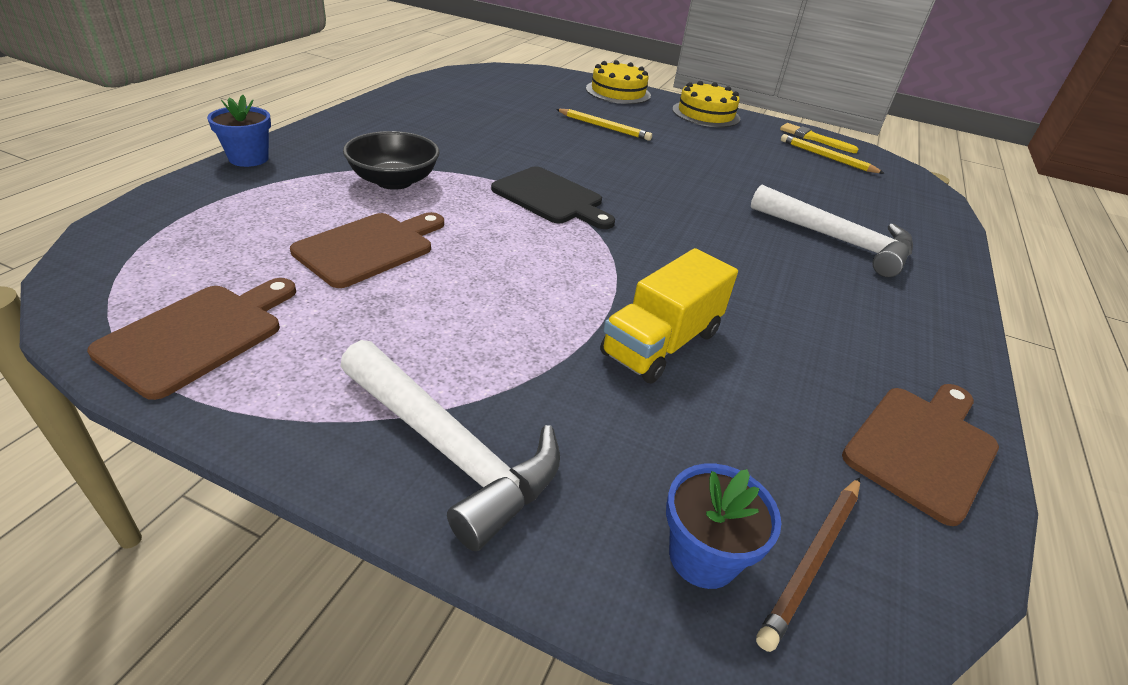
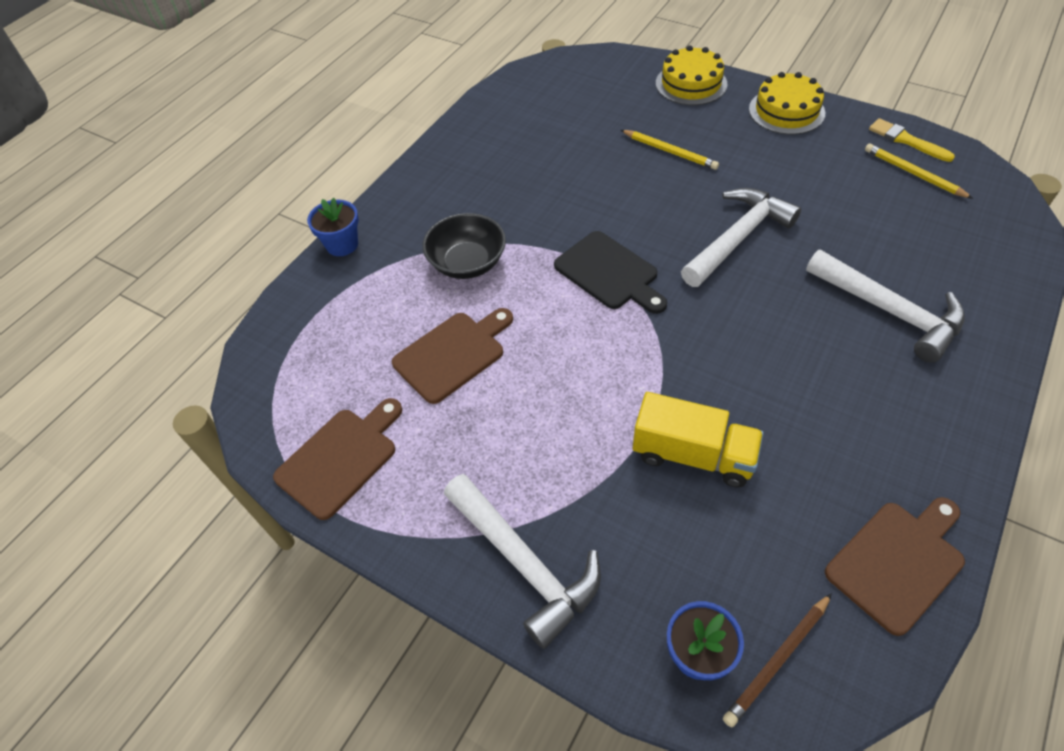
camera: 15 degrees right, 15 degrees up
yellow truck [600,248,738,383] -> yellow truck turned 120 degrees counterclockwise [633,392,764,487]
none -> white hammer [681,188,801,287]

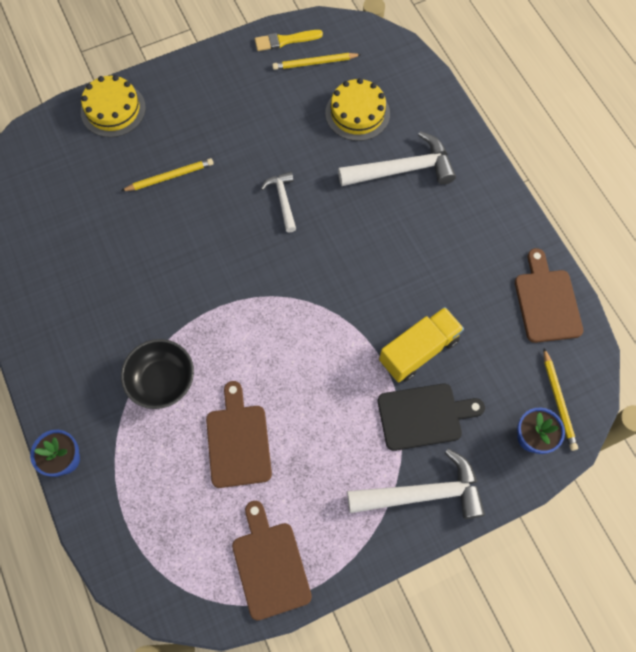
camera: 60 degrees left, 15 degrees up
black cutting board [554,231,667,314] -> black cutting board moved to [378,383,485,451]
white hammer [681,188,801,287] -> white hammer [261,172,296,233], size x0.56
brown pencil [723,593,832,727] -> yellow pencil [544,348,578,451]
yellow cake [749,72,825,135] -> yellow cake moved to [325,78,390,141]

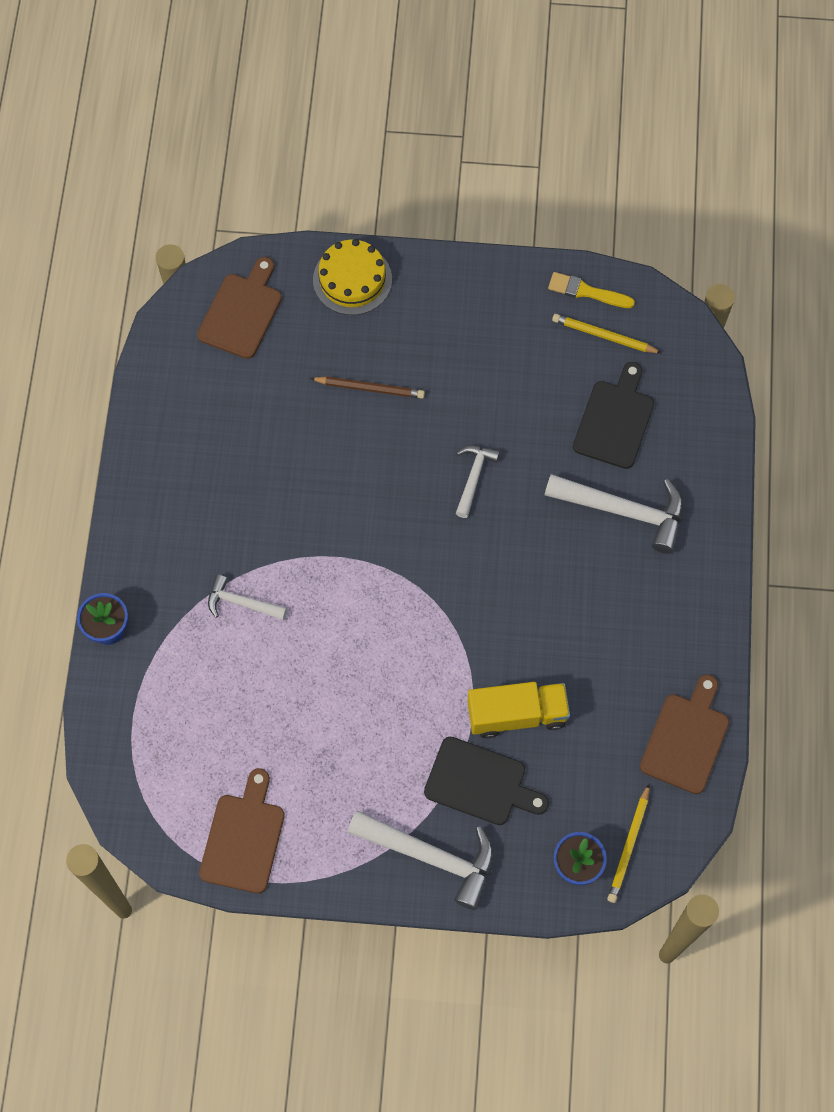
camera: 30 degrees right, 0 degrees up
yellow pencil [121,158,214,191] -> brown pencil [310,376,425,399]
black bowl [121,339,194,409] -> white hammer [208,574,287,620]
brown cutting board [206,381,272,488] -> brown cutting board moved to [197,257,282,359]
yellow cake [325,78,390,141] -> black cutting board [573,362,654,469]

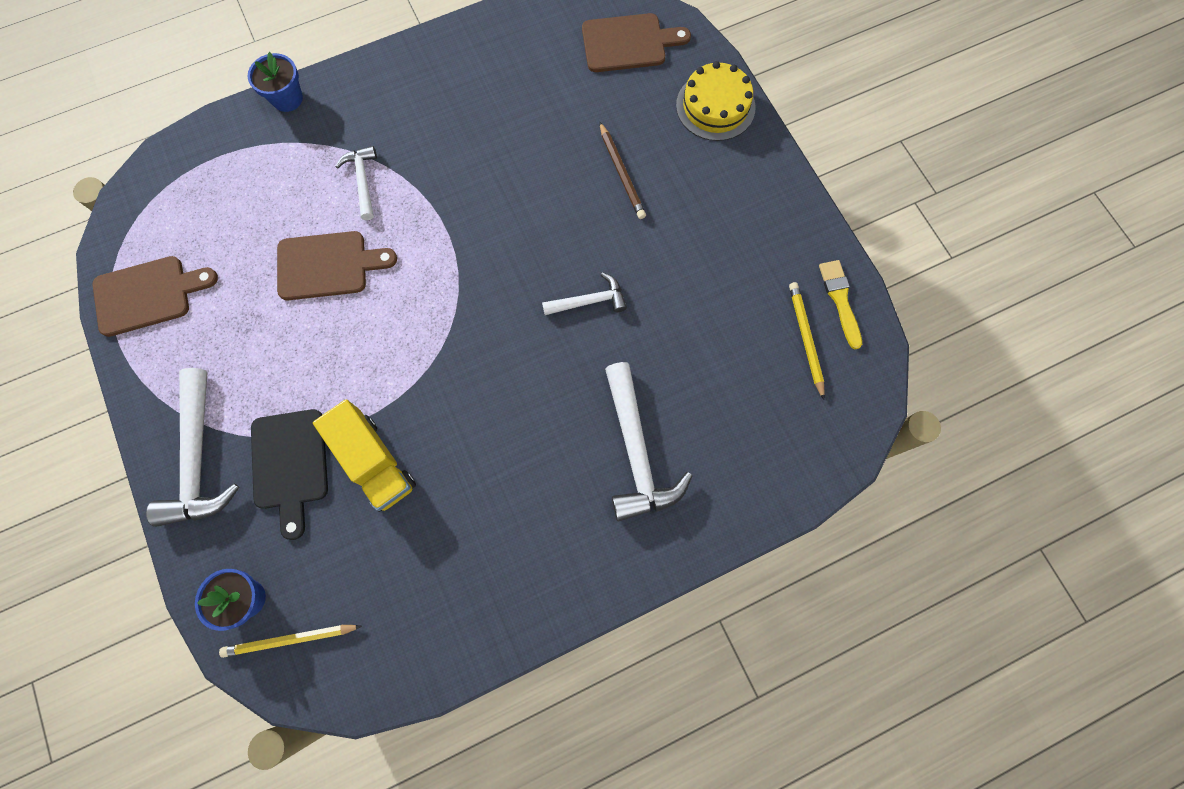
camera: 60 degrees right, 5 degrees up
black cutting board [573,362,654,469] -> none
brown cutting board [640,674,729,794] -> brown cutting board moved to [277,231,397,300]

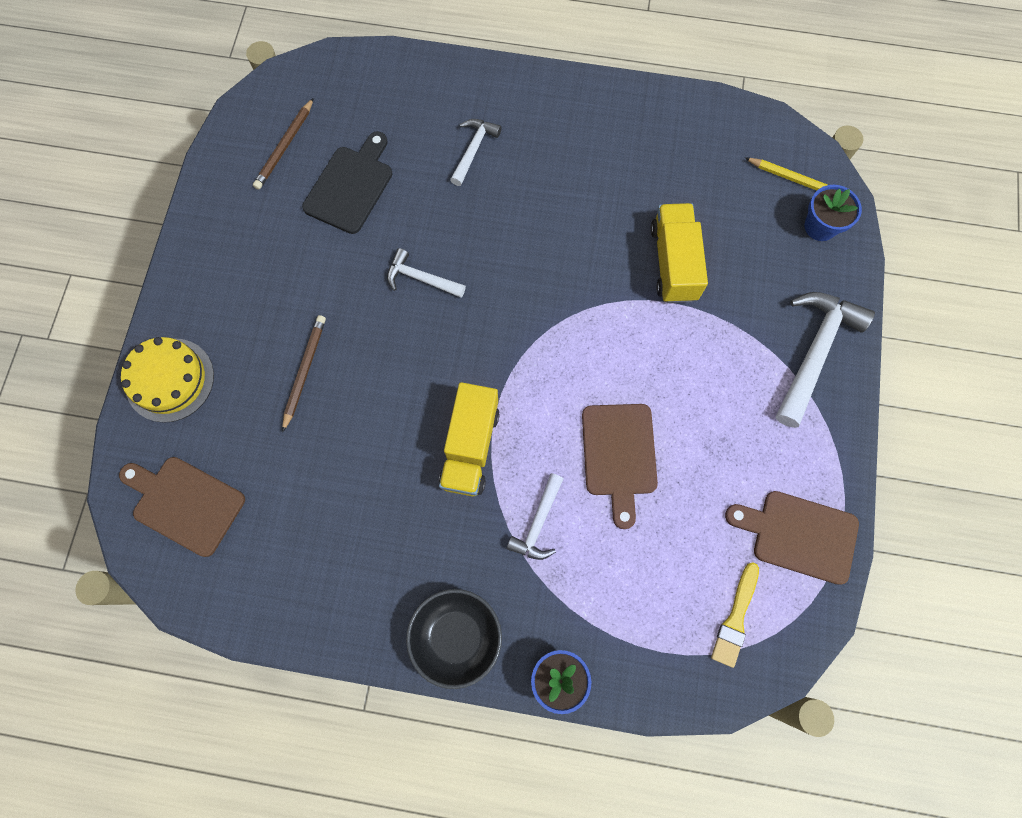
camera: 145 degrees left, 0 degrees up
black cutting board [251,409,328,540] -> black cutting board moved to [302,131,392,234]
brown cutting board [277,231,397,300] -> brown cutting board turned 120 degrees counterclockwise [582,404,658,529]
white hammer [605,362,692,521] -> white hammer [450,119,502,186], size x0.56
yellow pencil [789,282,825,400] -> brown pencil [253,98,314,190]
yellow brush [819,260,862,349] -> yellow brush moved to [711,562,759,668]
none -> black bowl [406,589,502,689]
none -> yellow truck [439,382,500,496]

